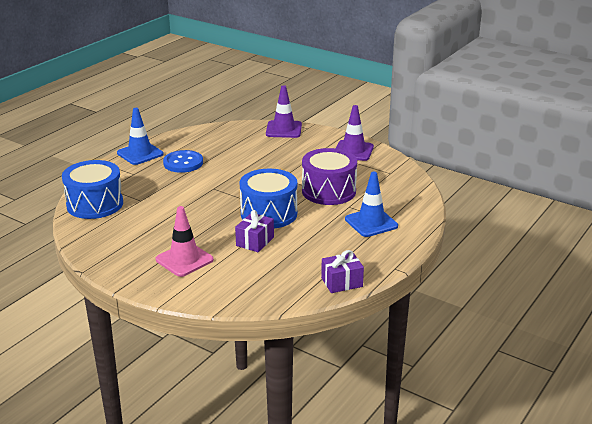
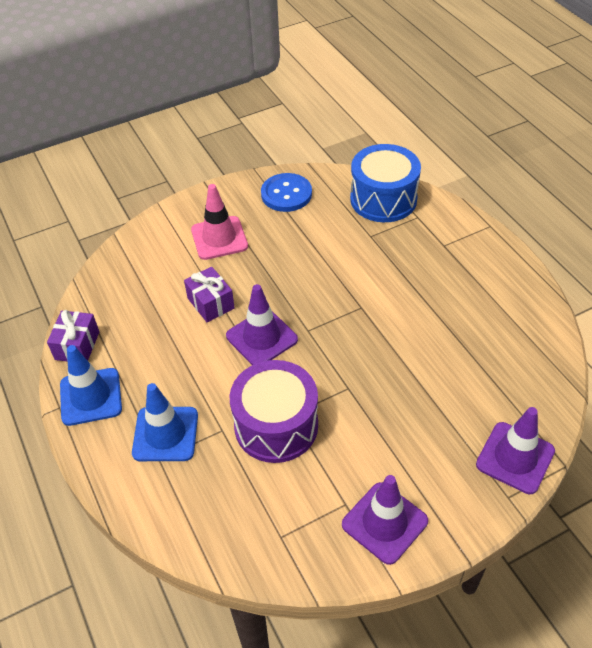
camera: 120 degrees right, 20 degrees up
blue traffic cone [117,108,164,165] -> blue traffic cone moved to [60,345,122,426]
blue button [163,150,203,173] -> blue button moved to [261,173,312,212]
blue drum [240,169,297,229] -> purple traffic cone [226,284,298,365]

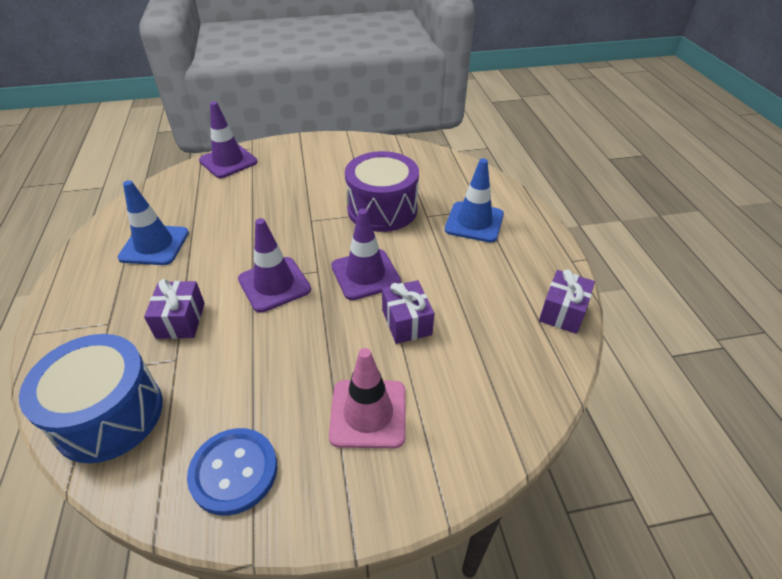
camera: 165 degrees left, 5 degrees down
blue traffic cone [60,345,122,426] -> blue traffic cone moved to [118,180,189,265]
purple traffic cone [342,475,428,565] -> purple traffic cone moved to [238,218,311,313]
none -> purple gift [144,279,205,339]

